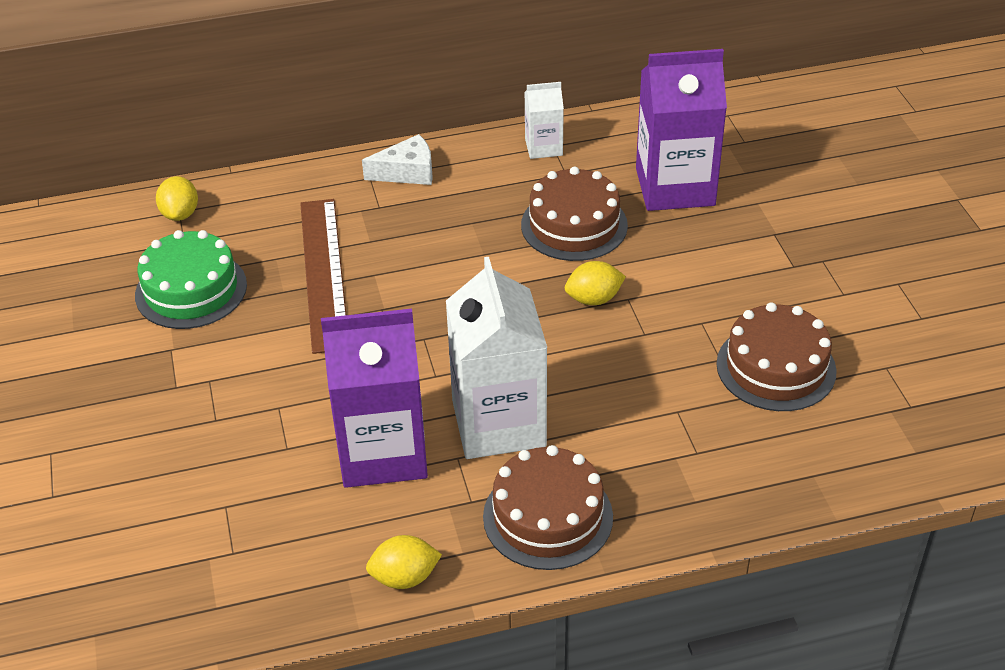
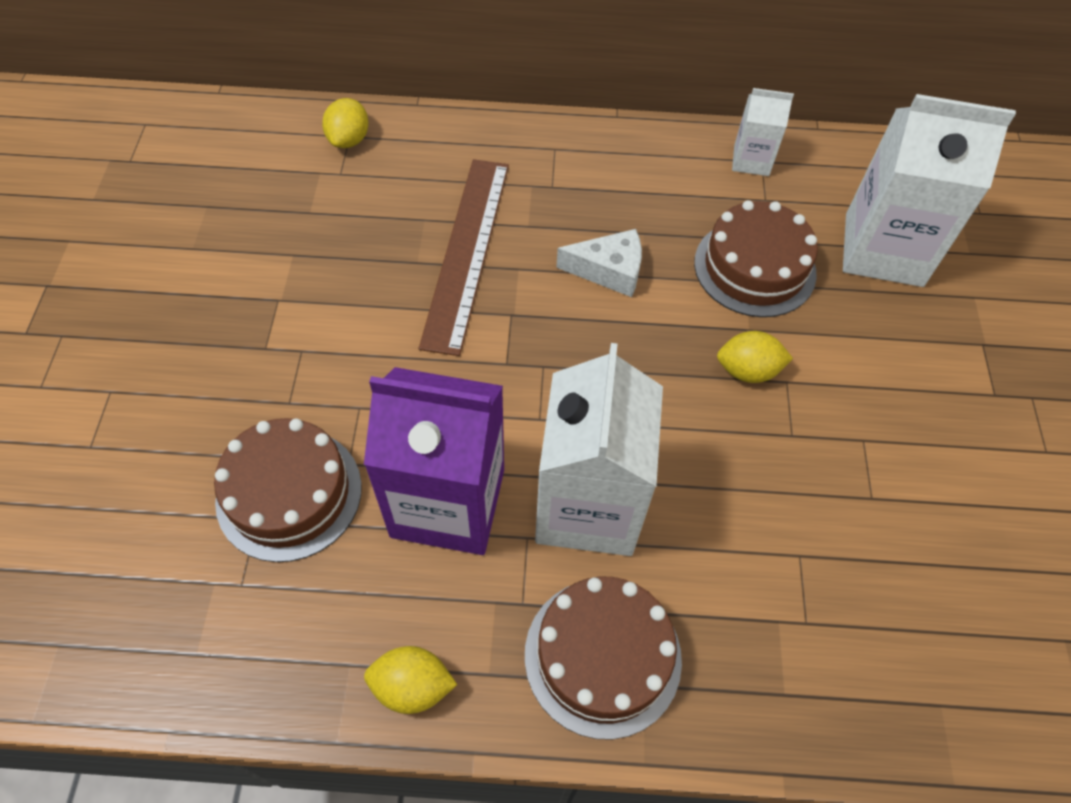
camera: 15 degrees right, 15 degrees up
green cake [135,230,247,329] -> none
white cheese [362,134,433,185] -> white cheese moved to [556,229,642,297]
purple carton [636,49,727,211] -> white carton [843,94,1016,287]
brown cake [717,302,837,411] -> brown cake moved to [214,418,362,562]

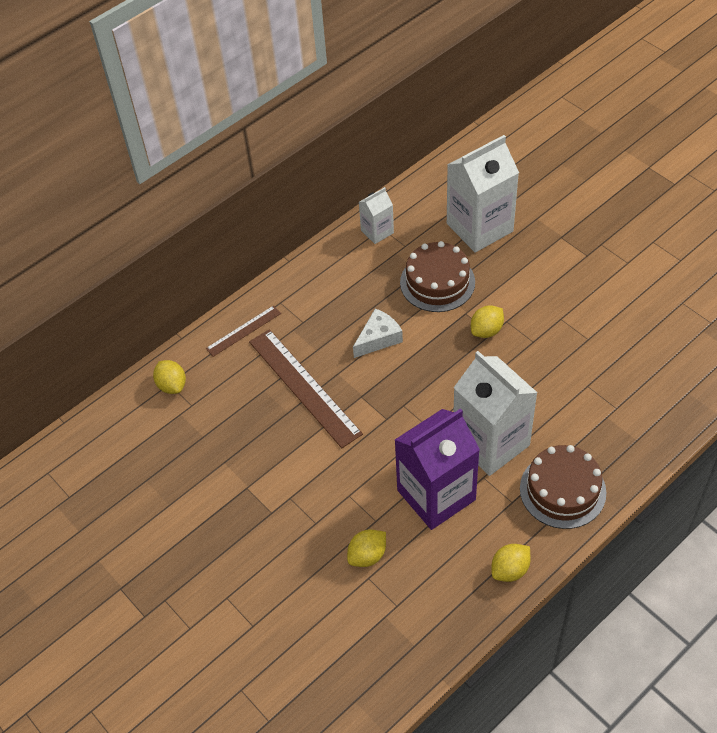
camera: 40 degrees left, 5 degrees down
brown cake [214,418,362,562] -> yellow lemon [347,529,386,567]
none -> brown ruler [206,305,281,357]

